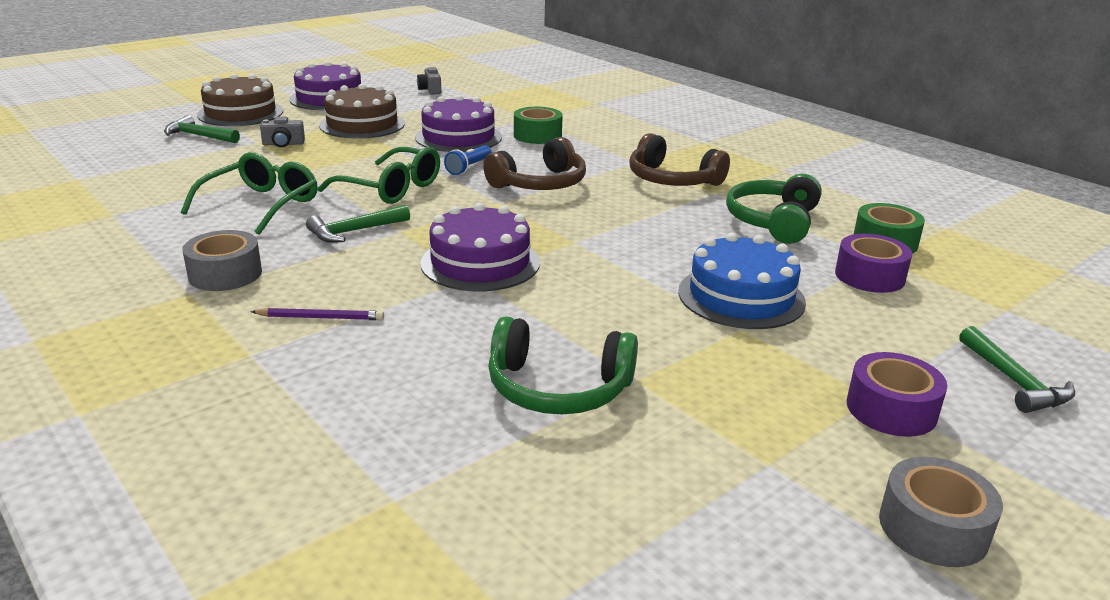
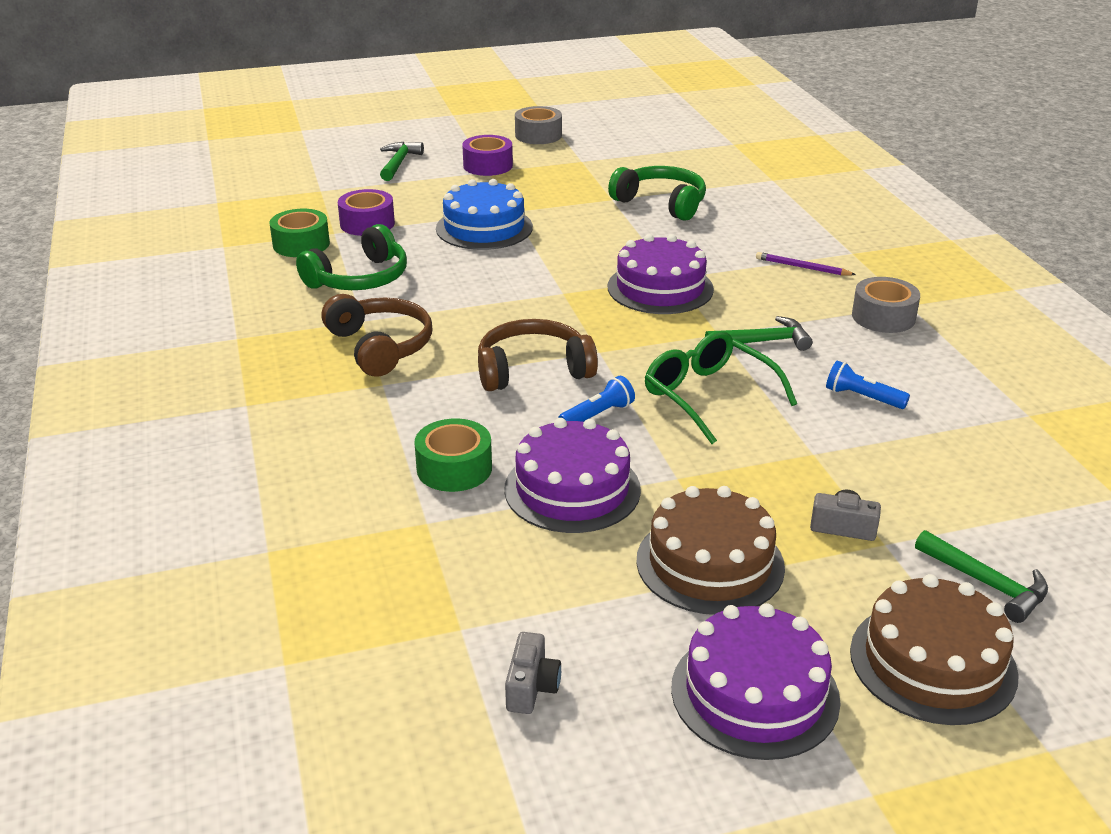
camera: 155 degrees left, 5 degrees up
green glasses [181,152,317,235] -> blue flashlight [826,360,910,409]

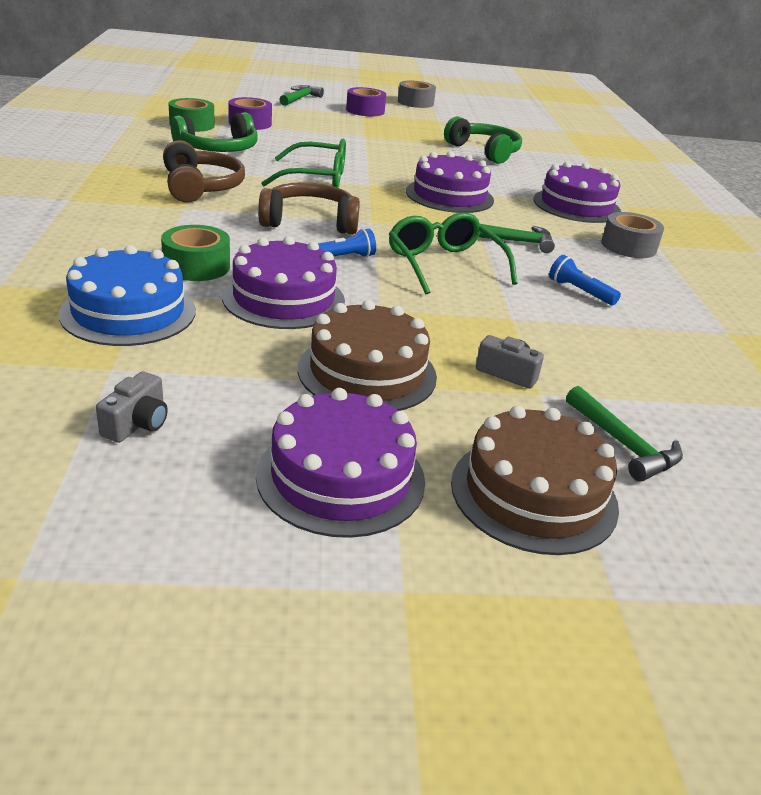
camera: 10 degrees right, 0 degrees up
blue cake [436,179,533,250] -> blue cake moved to [59,245,196,346]
purple pencil [756,252,856,276] -> purple cake [533,161,621,223]
none -> green glasses [261,139,346,188]

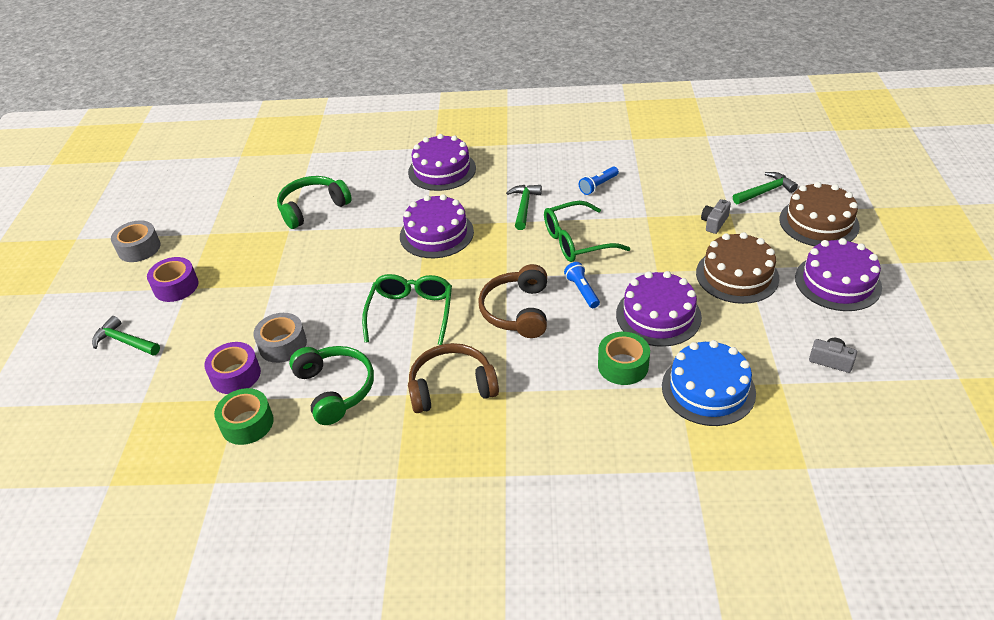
camera: 80 degrees left, 10 degrees up
grey tape [601,212,664,258] -> grey tape moved to [253,313,307,363]

